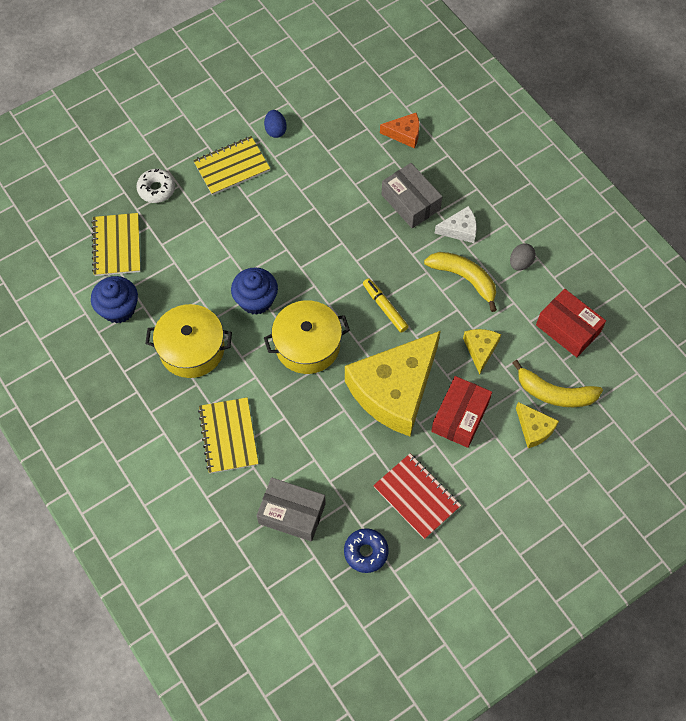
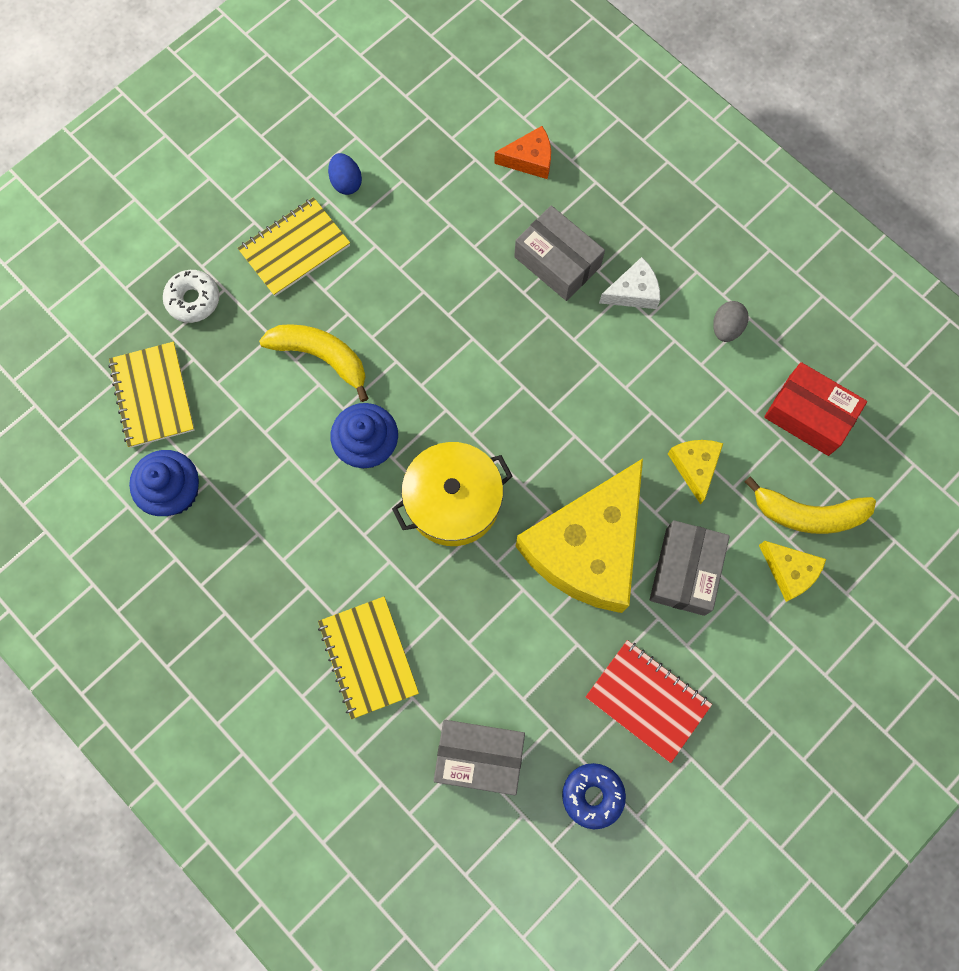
camera: 10 degrees left, 10 degrees up
yellow pot [145,304,232,378] -> none
yellow marker [363,278,409,333] -> none
yellow banana [424,252,497,312] -> yellow banana moved to [259,324,369,402]
red box [431,376,492,448] -> grey box [650,520,730,616]

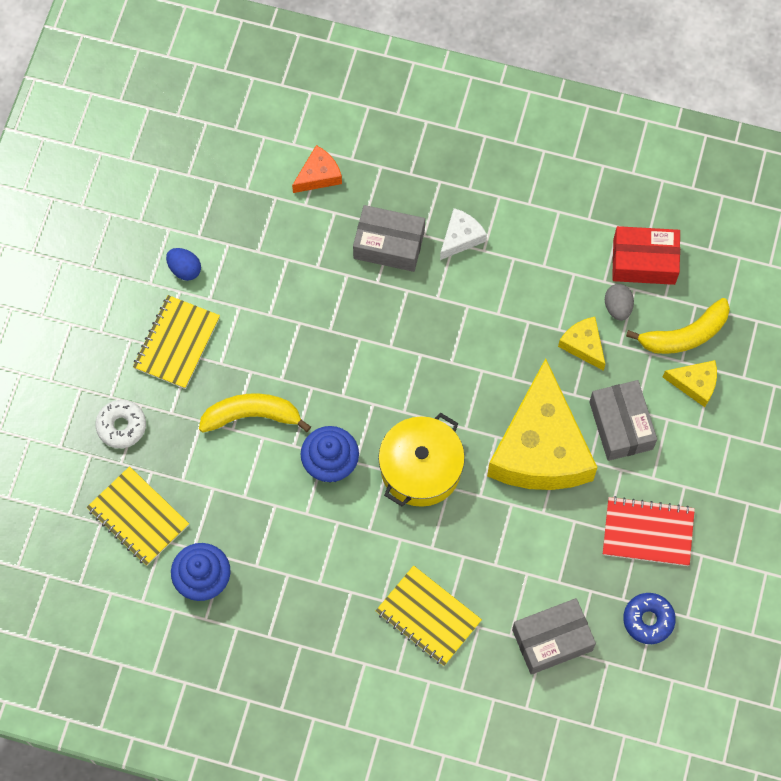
camera: 30 degrees left, 5 degrees down
grey egg [713,301,749,342] -> grey egg moved to [605,284,634,321]

